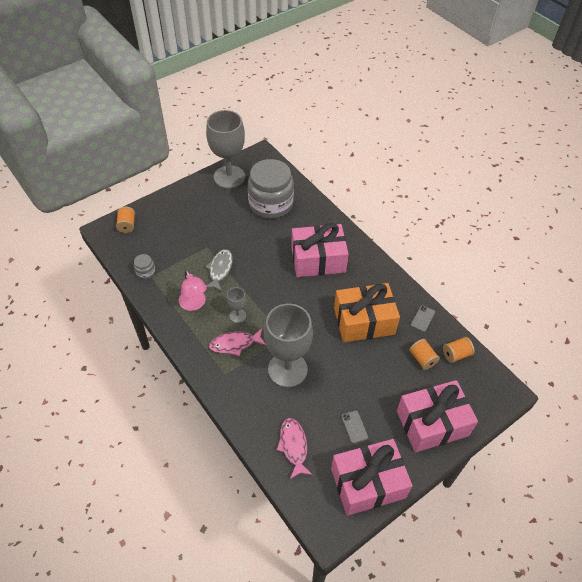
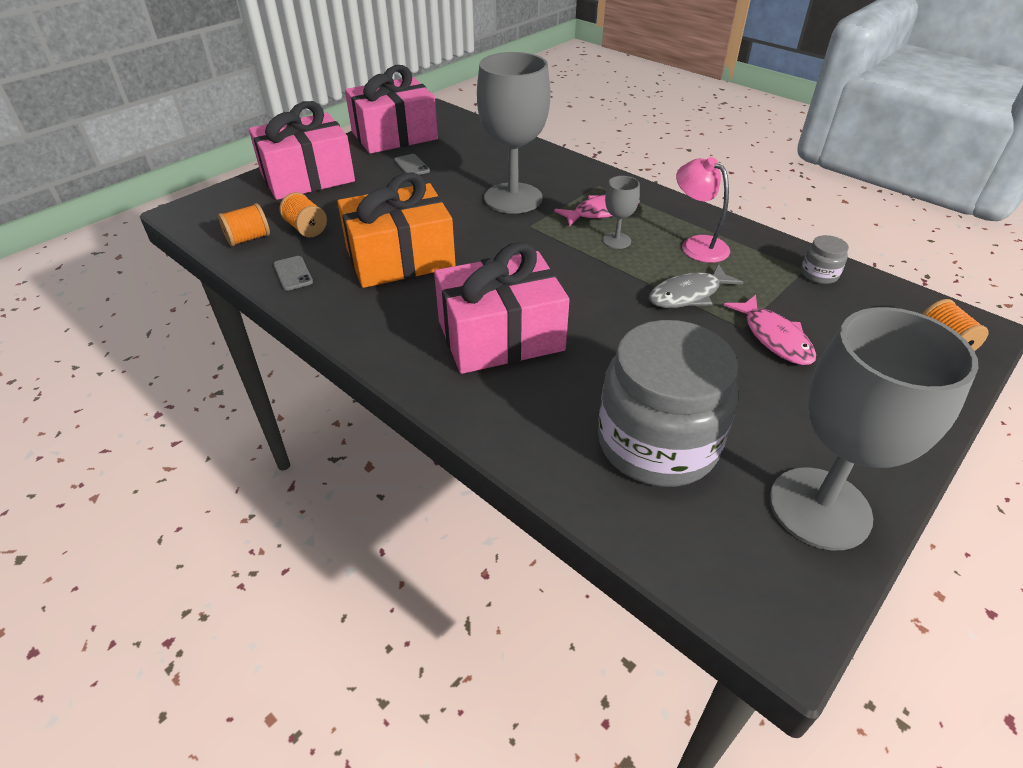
camera: 170 degrees right, 10 degrees down
grey fish [205,249,233,291] -> grey fish turned 60 degrees clockwise [649,264,744,308]
pink fish [277,418,313,479] -> pink fish moved to [724,295,816,365]
grey phone [411,305,435,332] -> grey phone turned 45 degrees counterclockwise [273,256,313,291]

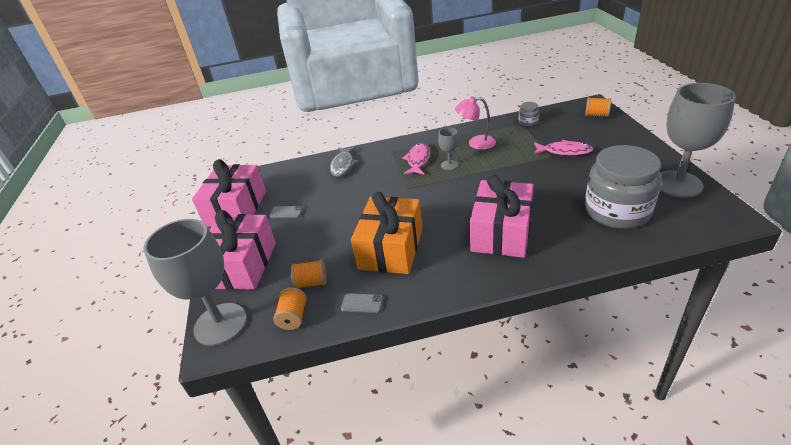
camera: 50 degrees left, 5 degrees down
grey goblet [477,52,550,214] -> grey goblet moved to [143,219,247,346]
grey fish [649,264,744,308] -> grey fish moved to [330,147,358,177]

